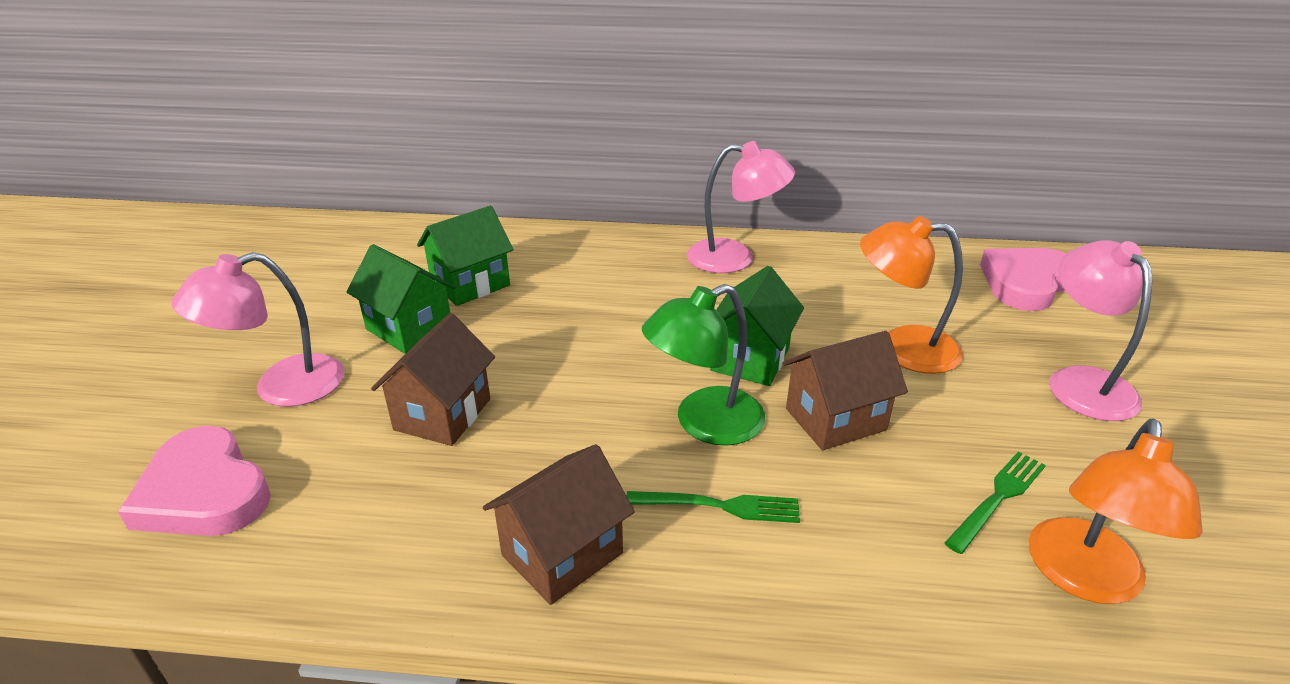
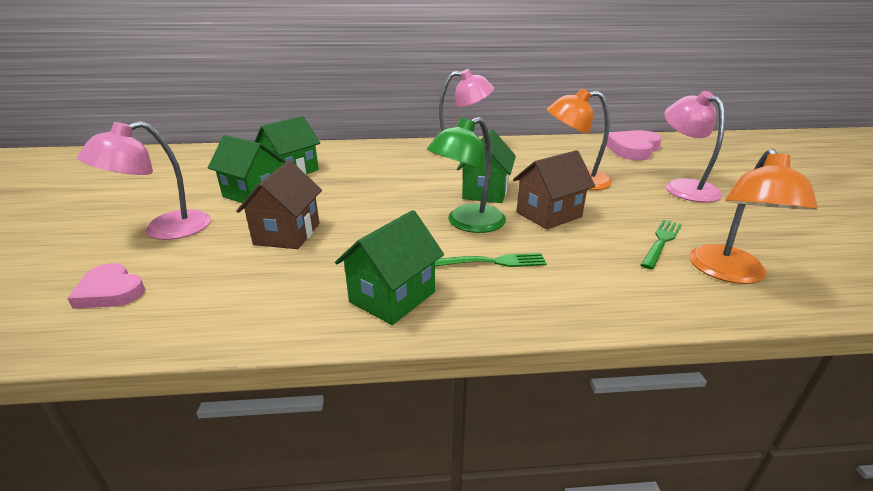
camera: 10 degrees left, 5 degrees down
pink heart [118,426,271,536] -> pink heart [67,263,145,309], size x0.63
brown house [483,444,634,605] -> green house [335,210,444,325]

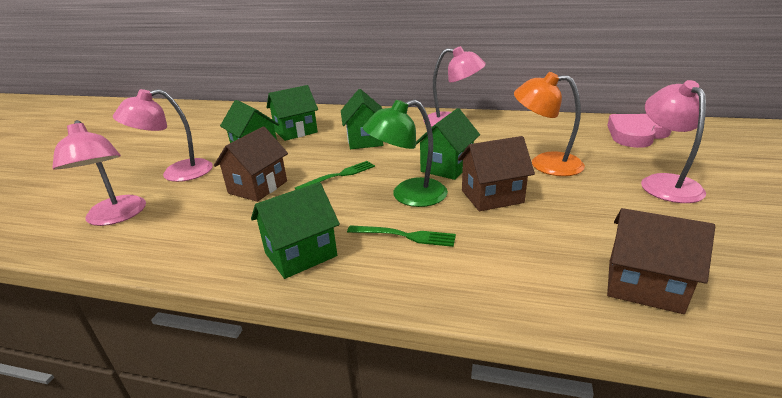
camera: 20 degrees right, 0 degrees up
pink heart [67,263,145,309] -> pink lamp [52,120,146,226]
green fork [641,219,682,269] -> green fork moved to [295,161,375,190]
orange lamp [689,149,818,284] -> brown house [607,208,715,314]
none -> green house [341,89,383,149]

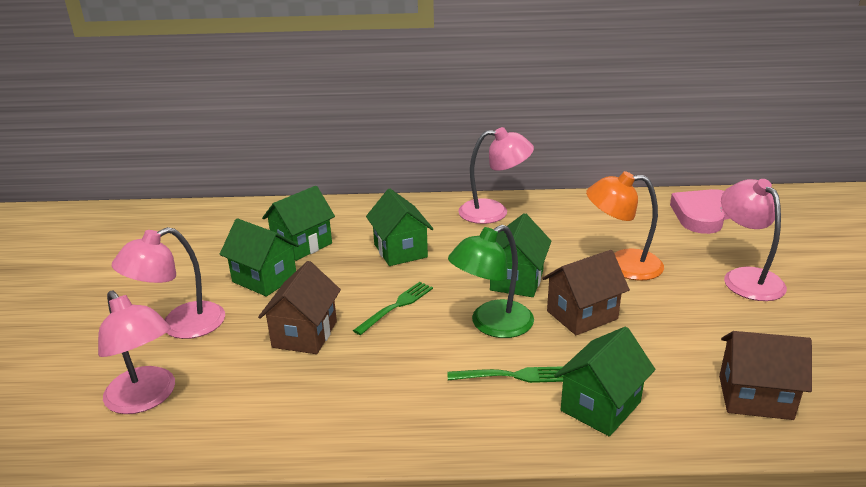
camera: 15 degrees left, 0 degrees up
green house [251,182,340,279] -> green house moved to [554,327,655,437]

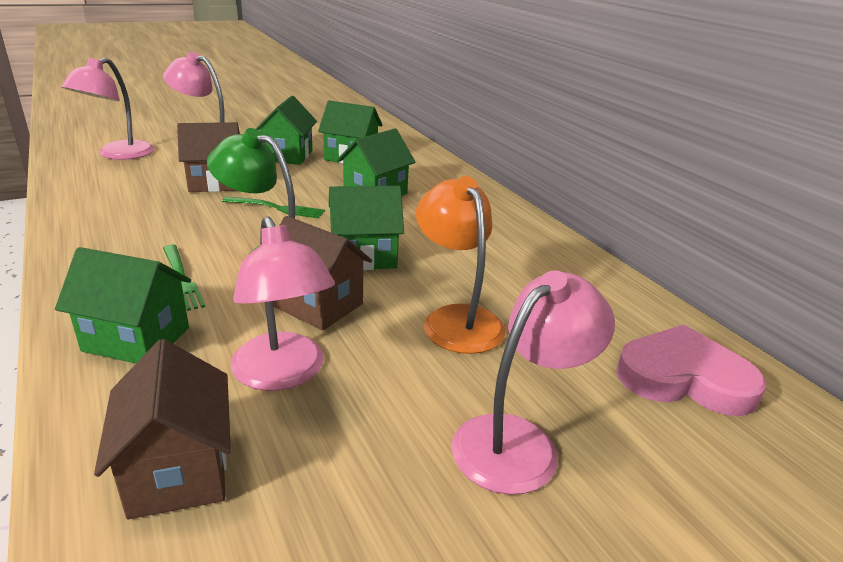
camera: 60 degrees right, 0 degrees up
pink lamp [458,127,534,224] -> pink lamp moved to [231,216,335,391]

